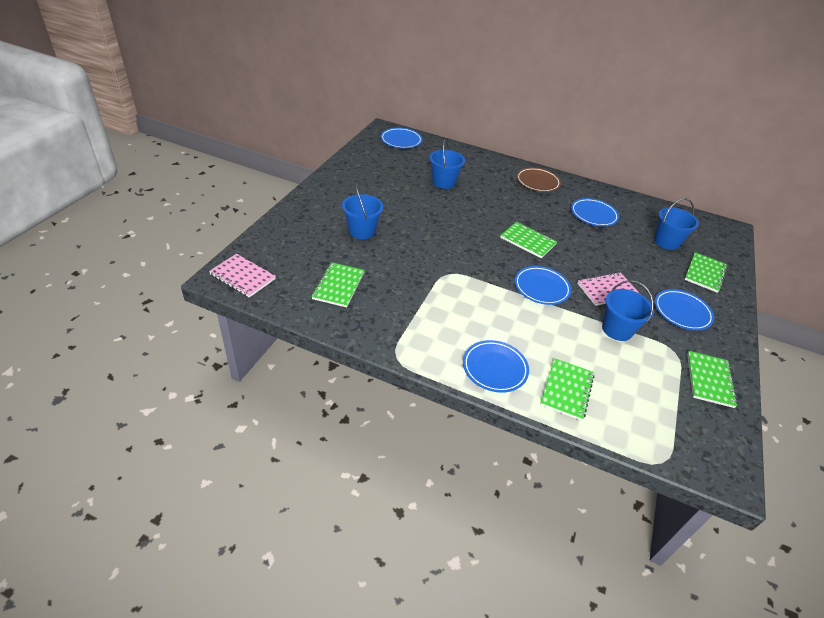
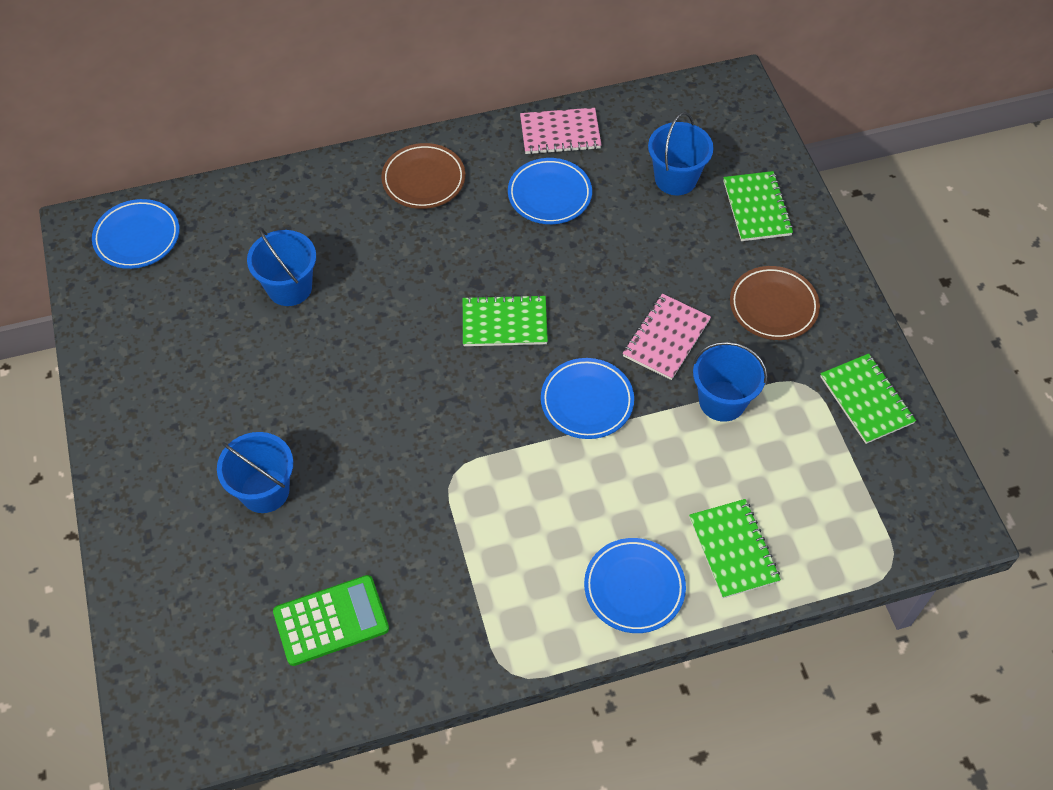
camera: 35 degrees left, 15 degrees up
pink notebook [209,254,276,298] -> pink notebook moved to [520,108,601,155]
green notebook [311,262,365,308] -> green calculator [273,575,389,666]
blue plate [655,289,714,330] -> brown plate [730,266,820,340]

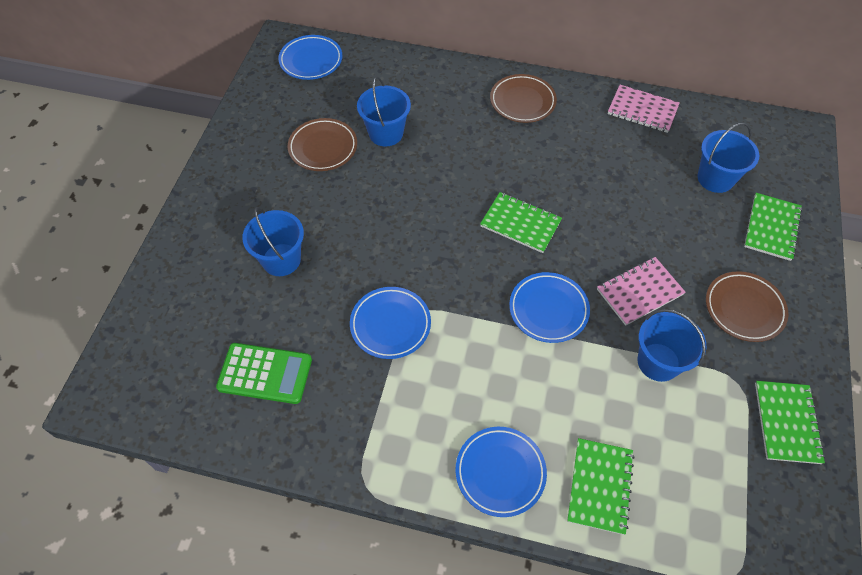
camera: 30 degrees right, 0 degrees up
blue plate [508,158,592,224] -> blue plate moved to [350,287,431,359]
none -> brown plate [288,118,357,171]

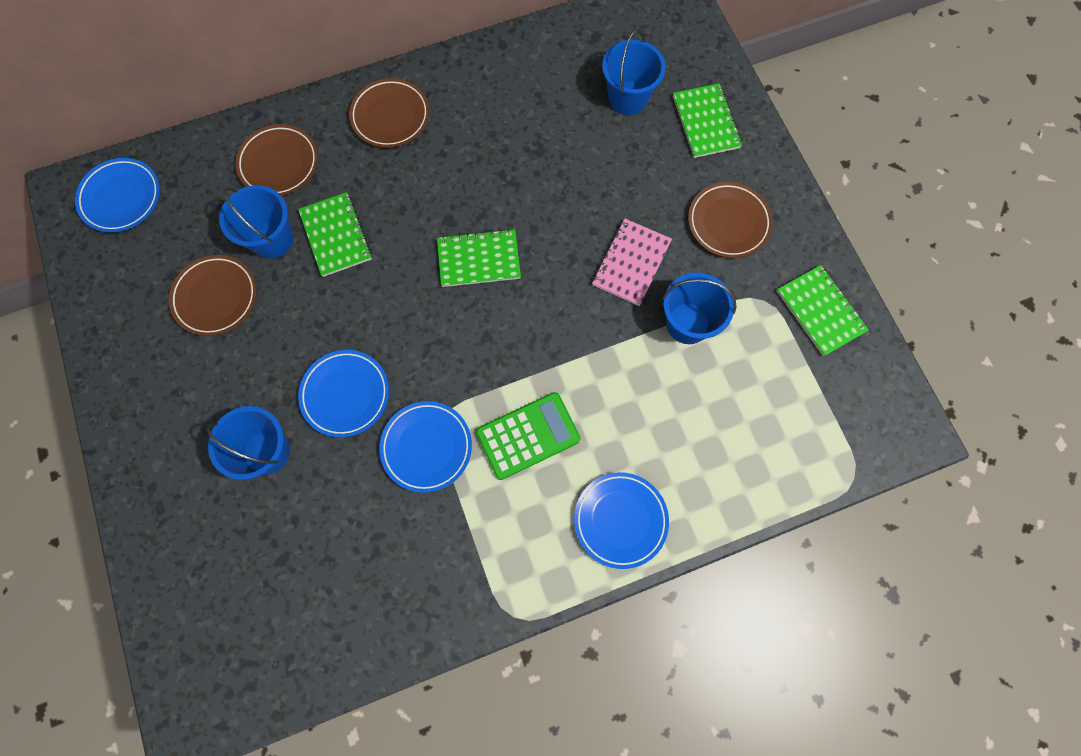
camera: 35 degrees left, 15 degrees up
green calculator [216,343,312,404] -> green calculator moved to [476,392,581,480]
blue plate [509,272,590,343] -> blue plate moved to [298,350,389,437]
green notebook [567,438,634,535] -> green notebook moved to [298,192,372,277]
pink notebook [608,85,680,133] -> none
none -> brown plate [235,124,318,196]

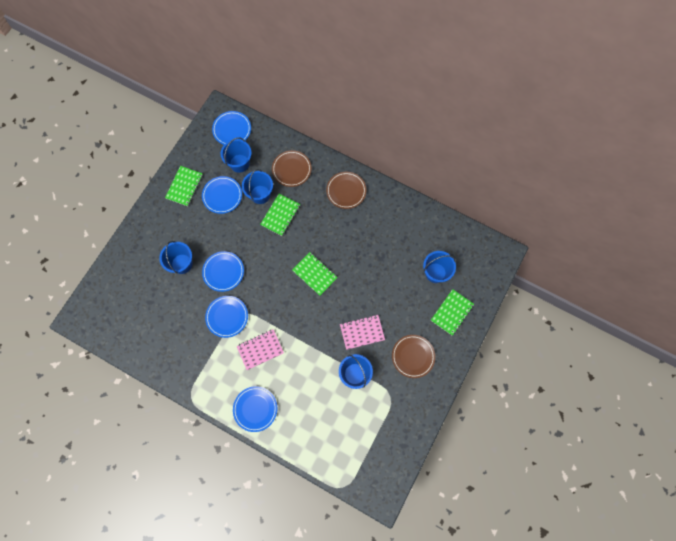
camera: 50 degrees right, 0 degrees up
brown plate [169,255,257,336] -> blue plate [202,176,242,214]
green calculator [476,392,581,480] -> pink notebook [237,329,284,370]
green notebook [777,265,869,356] -> green notebook moved to [165,166,203,206]
none -> blue bucket [221,137,252,173]

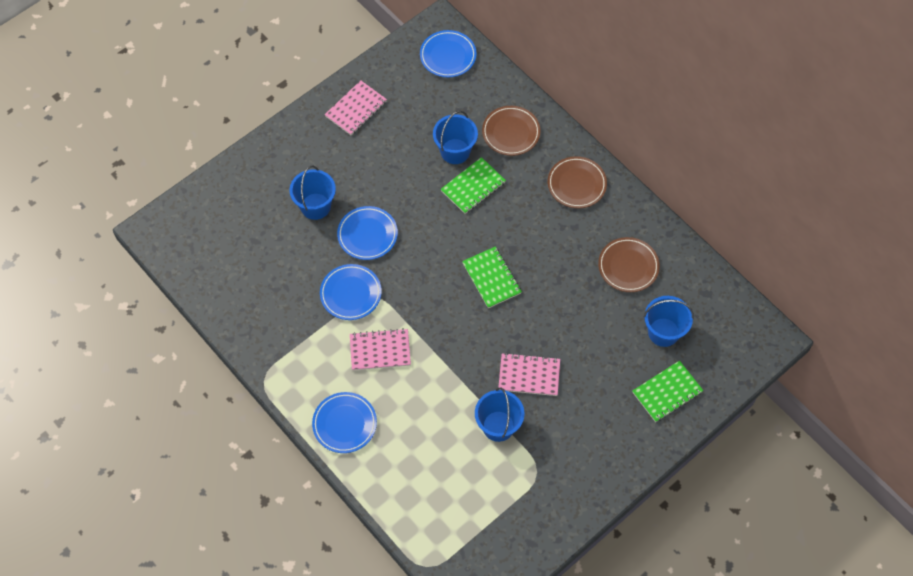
camera: 20 degrees right, 10 degrees down
green notebook [165,166,203,206] -> pink notebook [325,80,387,135]
blue plate [202,176,242,214] -> none
blue bucket [221,137,252,173] -> none
brown plate [392,335,435,378] -> brown plate moved to [598,237,660,292]

